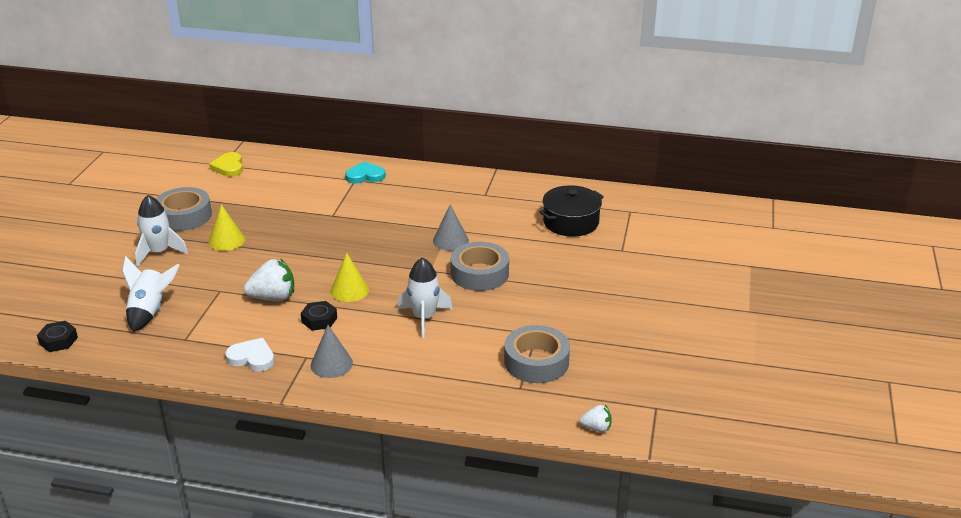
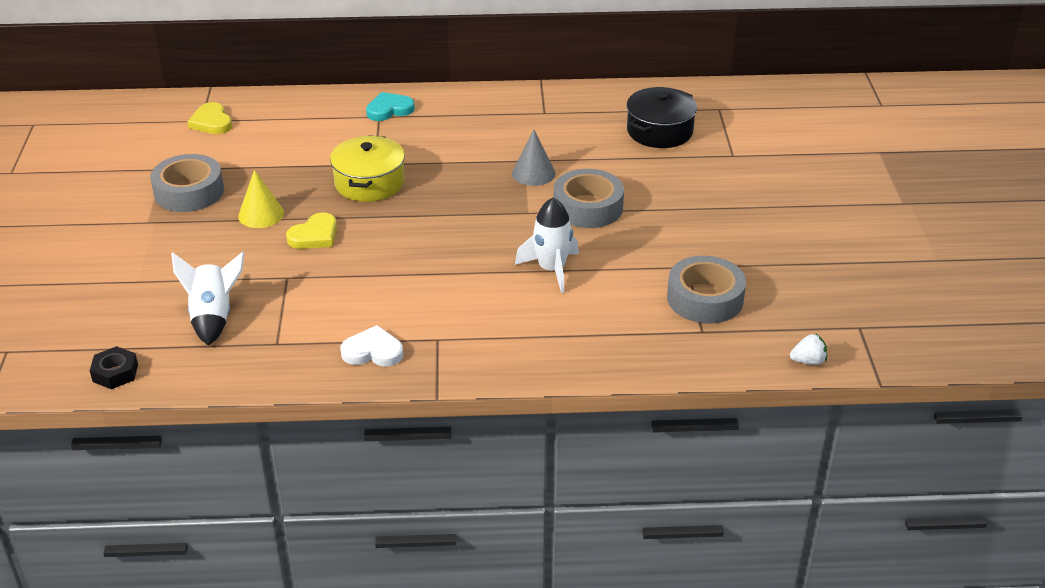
camera: 15 degrees left, 5 degrees up
white rocket [135,195,188,267] -> none
white strawberry [243,259,294,301] -> none
black nut [301,301,337,331] -> none
grey cone [311,325,353,378] -> none
yellow cone [330,253,369,302] -> none
none -> yellow heart [286,212,337,249]
none -> yellow pot [330,136,405,202]

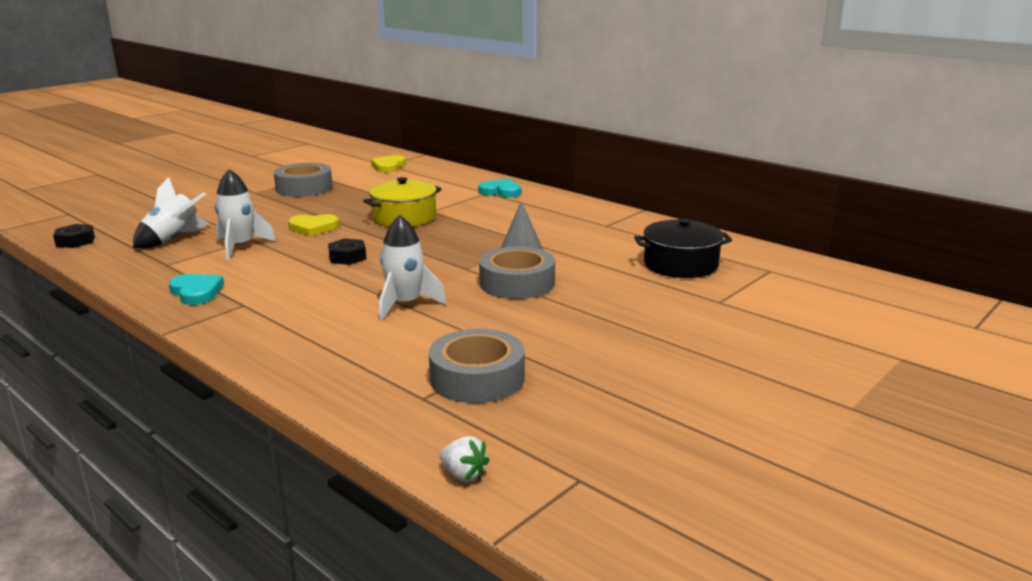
camera: 45 degrees right, 15 degrees down
yellow cone [238,170,284,228] -> none
white heart [341,325,403,367] -> turquoise heart [169,274,224,305]
none -> white rocket [215,169,276,260]
none -> black nut [328,239,366,265]

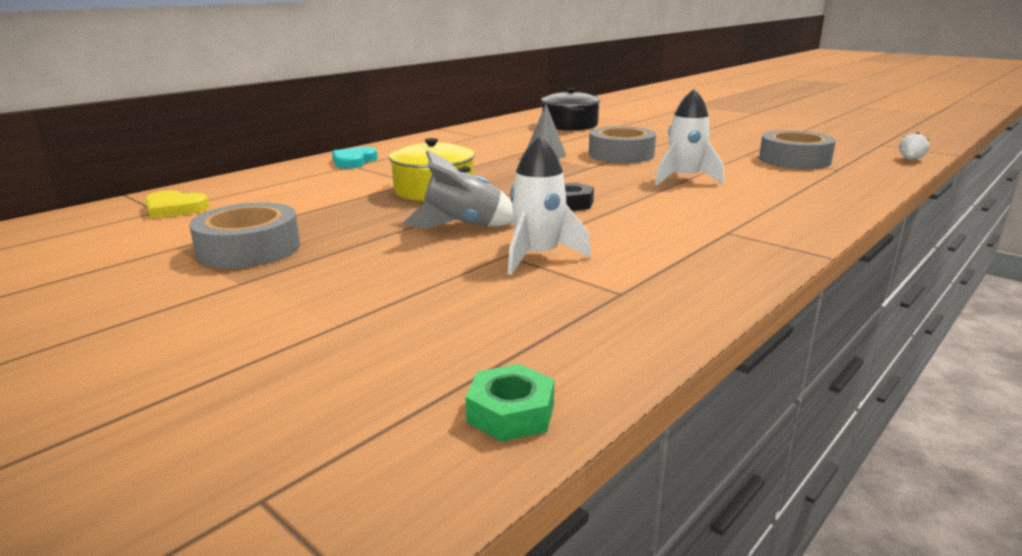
camera: 90 degrees left, 0 degrees up
black nut [53,224,95,248] -> green nut [466,364,554,442]
white rocket [133,177,209,249] -> none
turquoise heart [169,274,224,305] -> none
yellow heart [288,214,339,237] -> grey rocket [402,150,515,229]

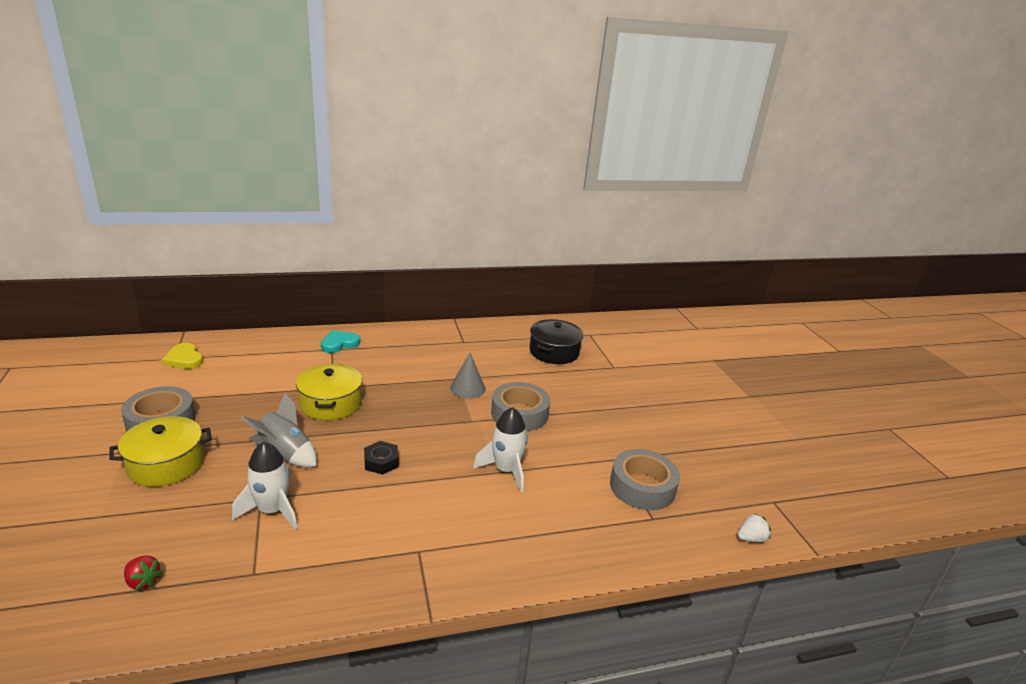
camera: 30 degrees right, 5 degrees up
green nut [466,364,554,442] -> none
none -> yellow pot [109,416,212,487]
none -> red strawberry [124,556,163,591]

